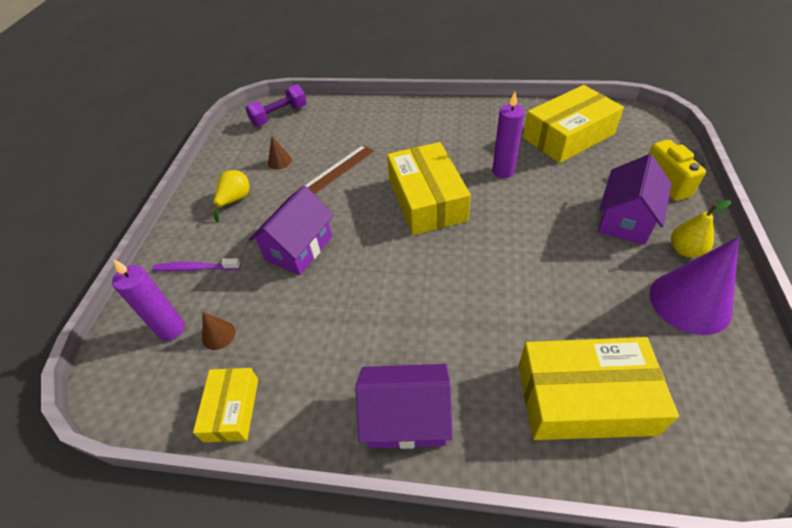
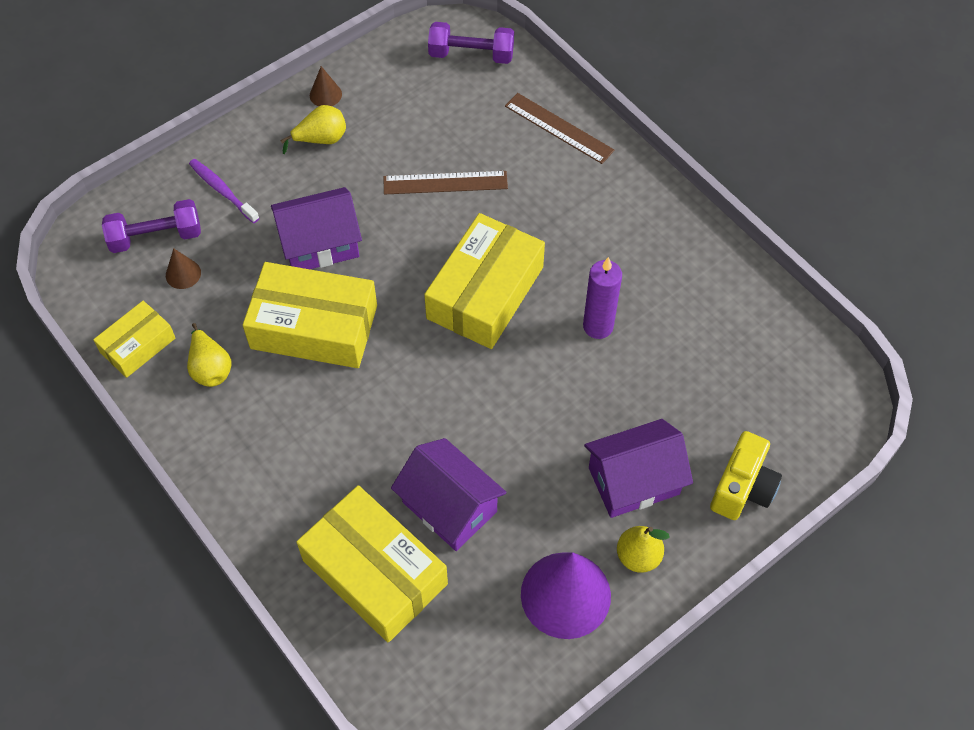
camera: 40 degrees right, 10 degrees up
purple candle [112,259,185,341] -> purple dumbbell [102,199,201,253]
brown cone [268,136,292,169] -> brown cone moved to [310,66,342,106]
purple house [355,364,453,449] -> purple house moved to [391,438,507,551]
yellow box [523,85,624,163] -> yellow box moved to [243,262,377,368]
none -> yellow pear [187,323,231,387]
none -> brown ruler [505,93,615,164]

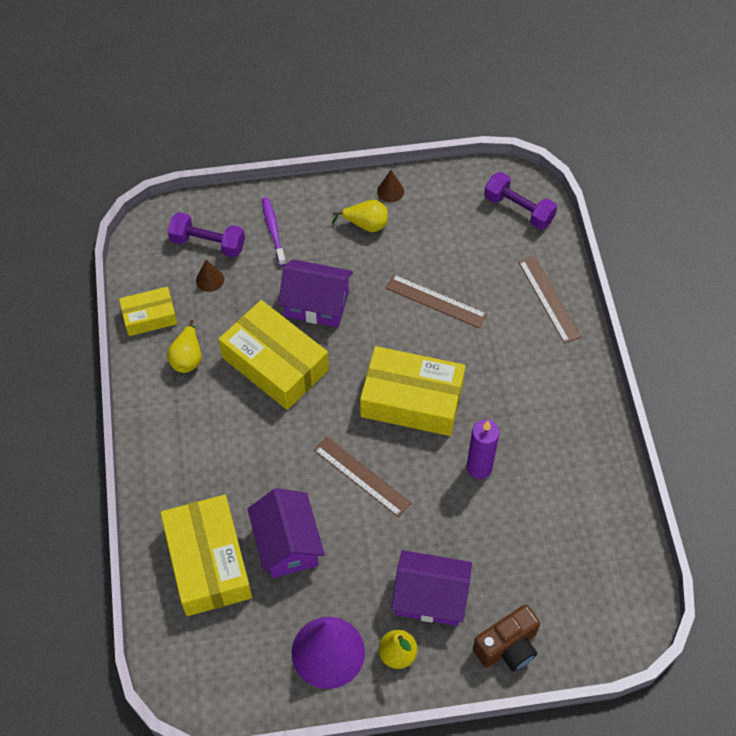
camera: 30 degrees right, 0 degrees up
yellow box [424,213,545,349] -> yellow box turned 45 degrees clockwise [360,346,466,436]
yellow camera [710,431,782,520] -> brown camera [473,605,540,672]
none -> brown ruler [314,437,411,517]

